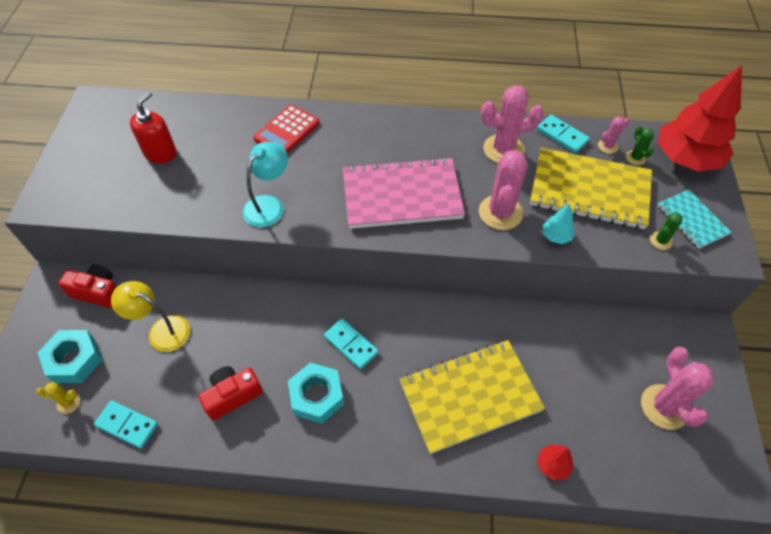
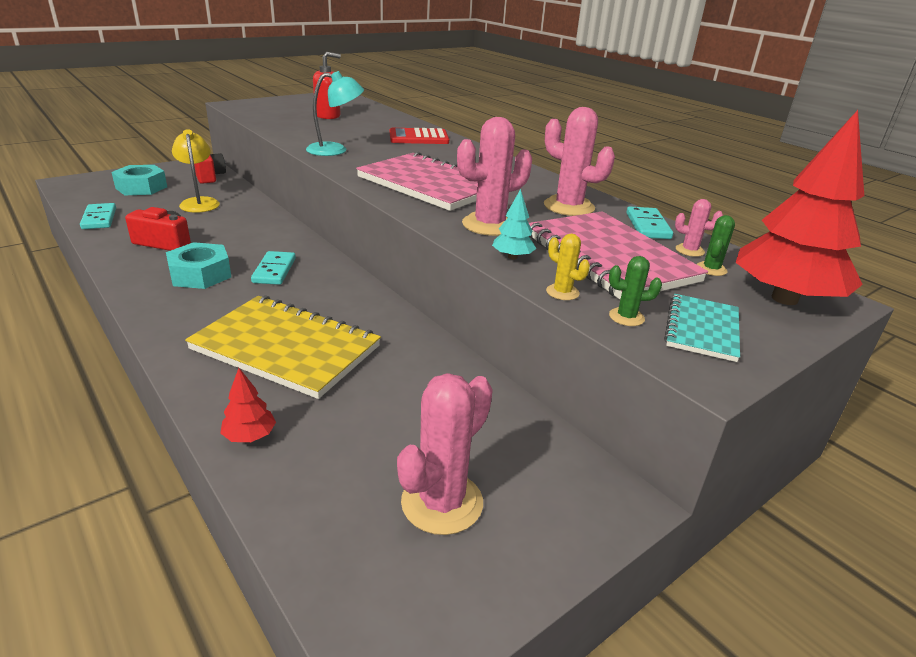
camera: 45 degrees right, 25 degrees down
yellow cactus [36,382,81,414] -> yellow cactus moved to [546,233,590,300]
yellow notebook [530,148,652,229] -> pink notebook [529,212,708,299]

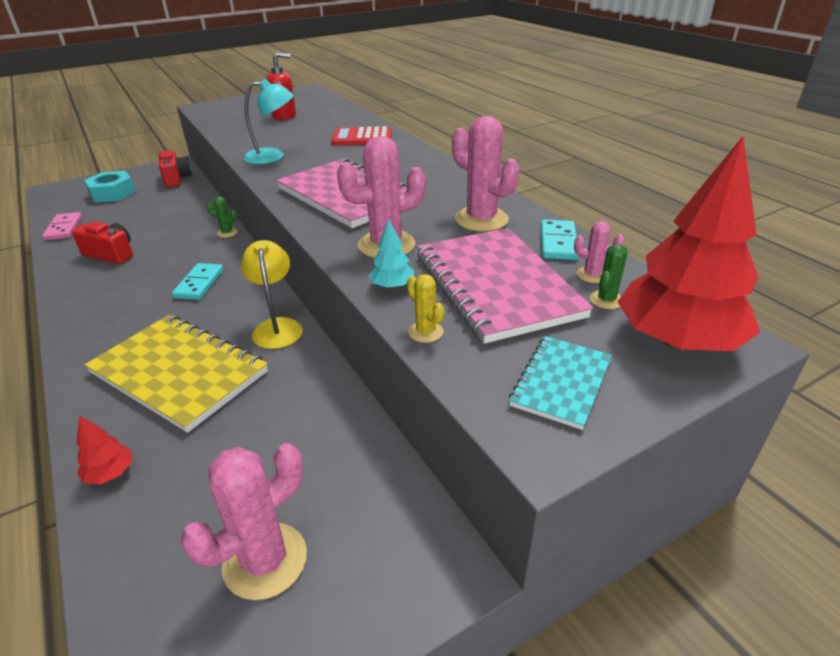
camera: 10 degrees right, 5 degrees up
turquoise domino [80,203,116,229] -> pink domino [42,212,82,240]
turquoise nut [166,242,231,289] -> none
yellow lamp [172,129,220,213] -> yellow lamp moved to [241,240,303,349]
green cactus [609,256,662,326] -> green cactus moved to [206,197,238,238]

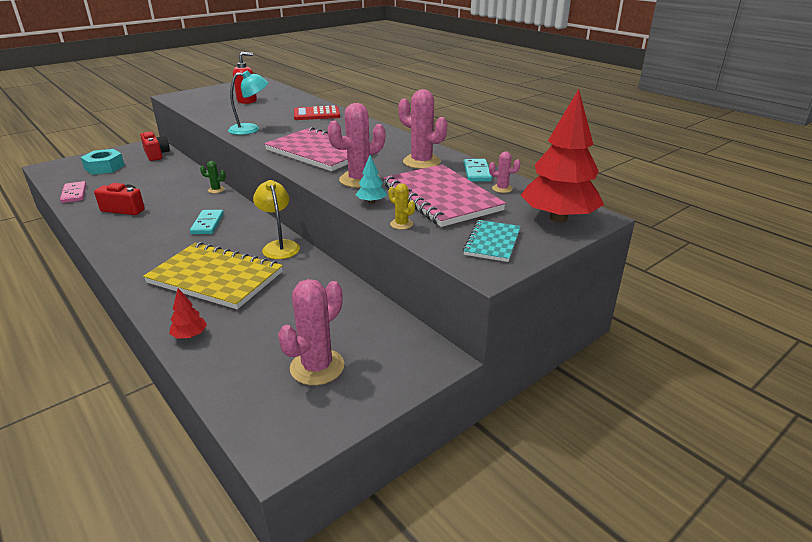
camera: 10 degrees left, 5 degrees down
green cactus [590,244,628,309] -> none

